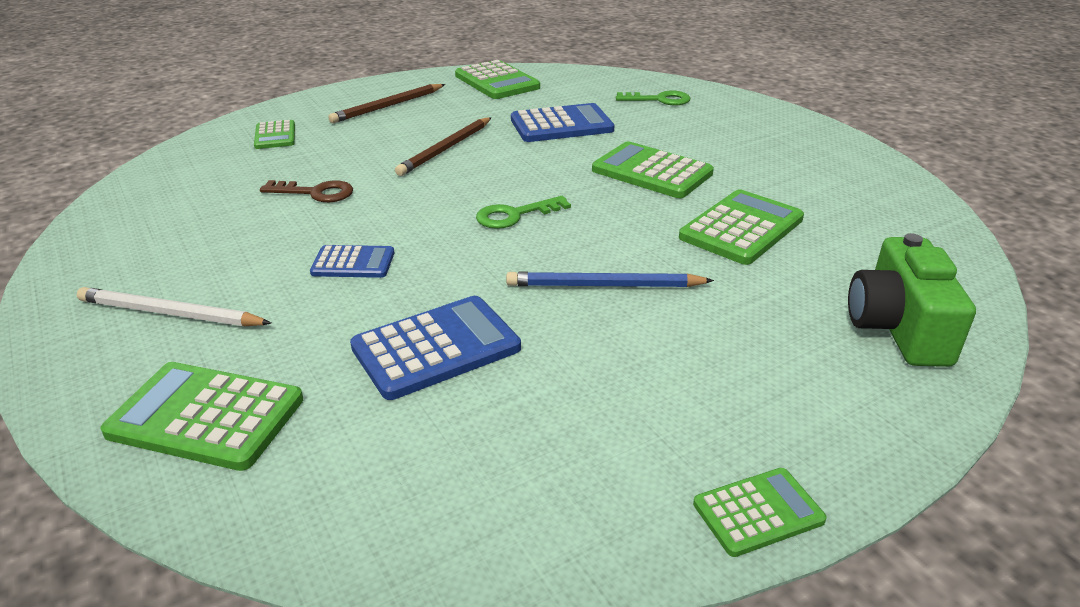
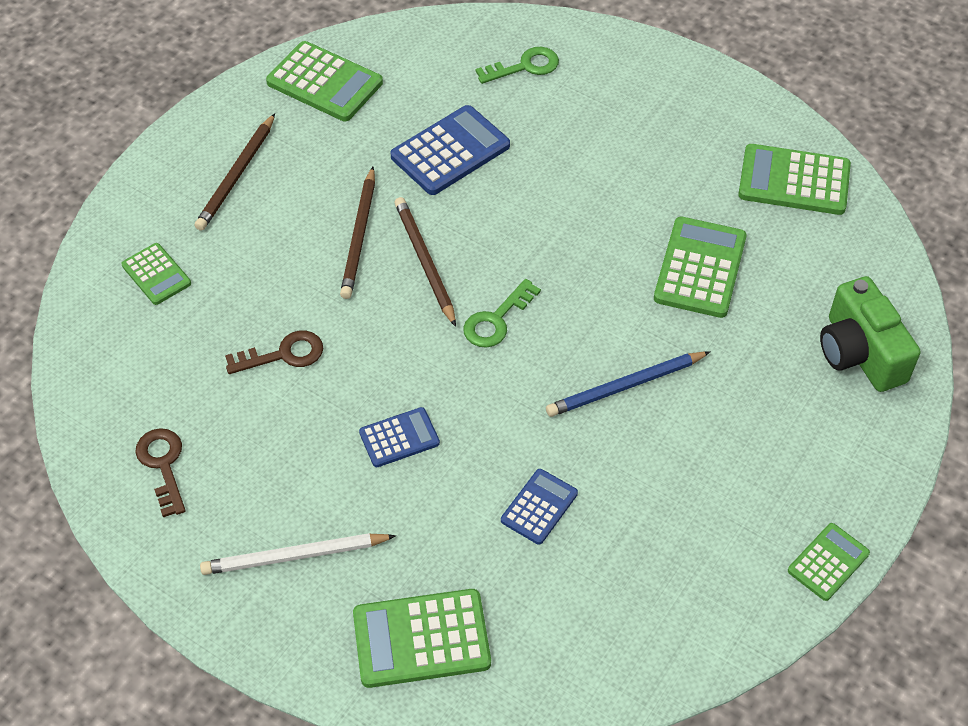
camera: 25 degrees left, 20 degrees up
blue calculator [350,296,521,400] -> blue calculator [501,469,578,545], size x0.59
green calculator [592,141,714,198] -> green calculator moved to [738,144,851,215]
none -> brown key [135,428,186,517]
none -> brown pencil [394,197,456,327]

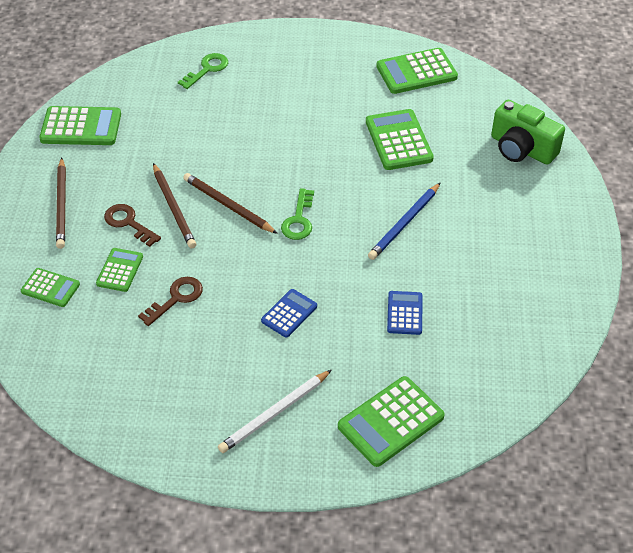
camera: 30 degrees left, 5 degrees down
brown key [135,428,186,517] -> brown key moved to [104,204,161,247]
blue calculator [391,105,510,195] -> none
green calculator [788,523,870,601] -> green calculator moved to [96,248,143,292]

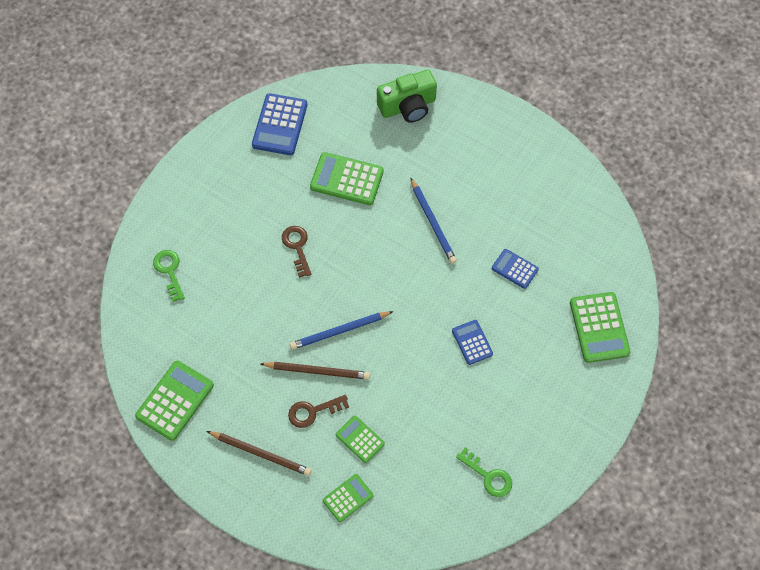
camera: 60 degrees left, 15 degrees up
brown key [138,277,203,326] -> brown key moved to [282,226,311,278]
brown pencil [183,173,278,234] -> blue pencil [290,311,394,350]
white pencil [218,370,332,453] -> none
green key [281,188,314,240] -> green key moved to [456,447,512,497]
green calculator [376,48,458,94] -> blue calculator [252,93,307,155]

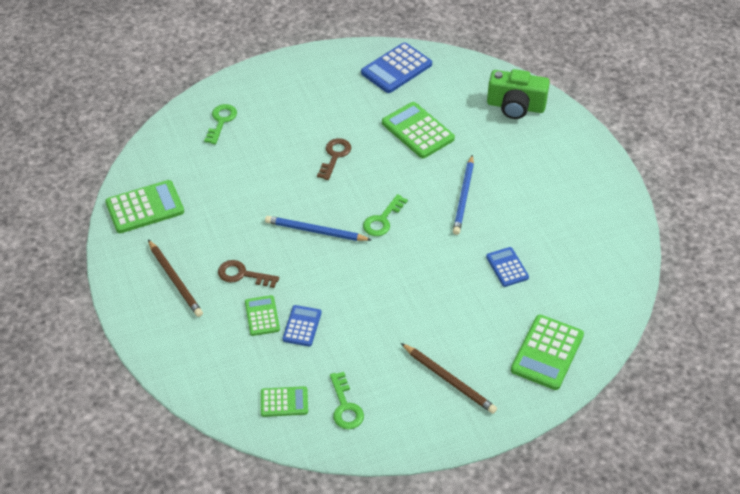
camera: 35 degrees right, 15 degrees down
brown pencil [261,362,370,379] -> brown pencil moved to [401,343,497,414]
green calculator [323,474,373,522] -> green calculator moved to [261,386,308,417]
blue calculator [452,320,493,365] -> blue calculator moved to [282,305,322,346]
none -> green key [363,194,408,236]

